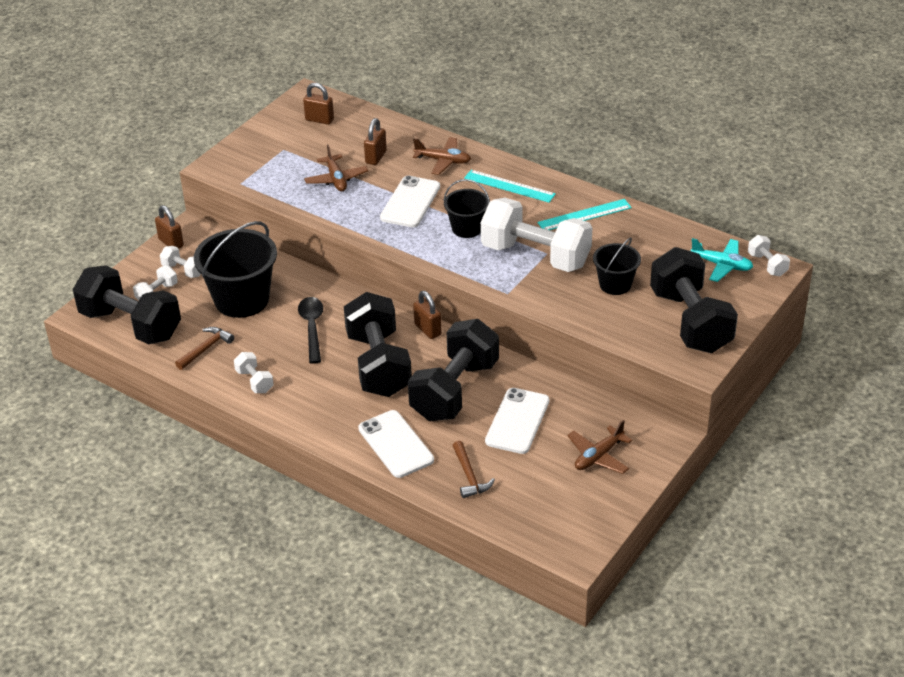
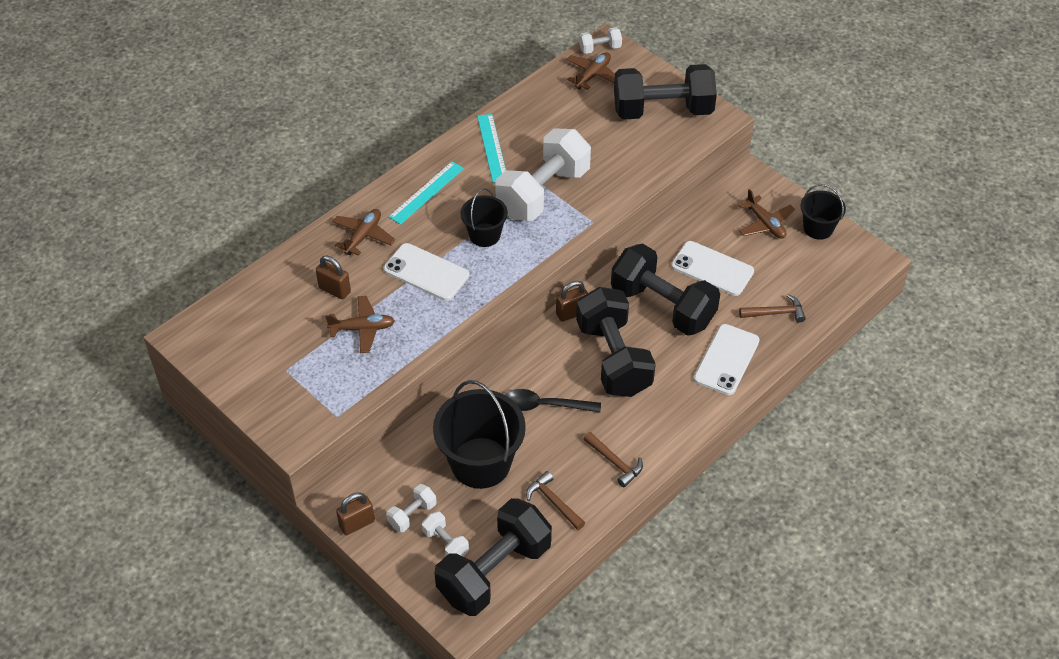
camera: 80 degrees left, 10 degrees up
white dumbbell [234,352,274,393] -> brown hammer [583,432,643,487]
brown padlock [303,83,334,125] -> none
black dumbbell [344,292,412,397] -> black dumbbell turned 75 degrees clockwise [576,287,656,397]
white phone [358,410,434,478] -> white phone turned 45 degrees counterclockwise [694,324,760,395]
black bucket [593,238,641,295] -> black bucket moved to [801,184,846,240]
turquoise plane [691,238,753,282] -> brown plane [566,52,615,90]

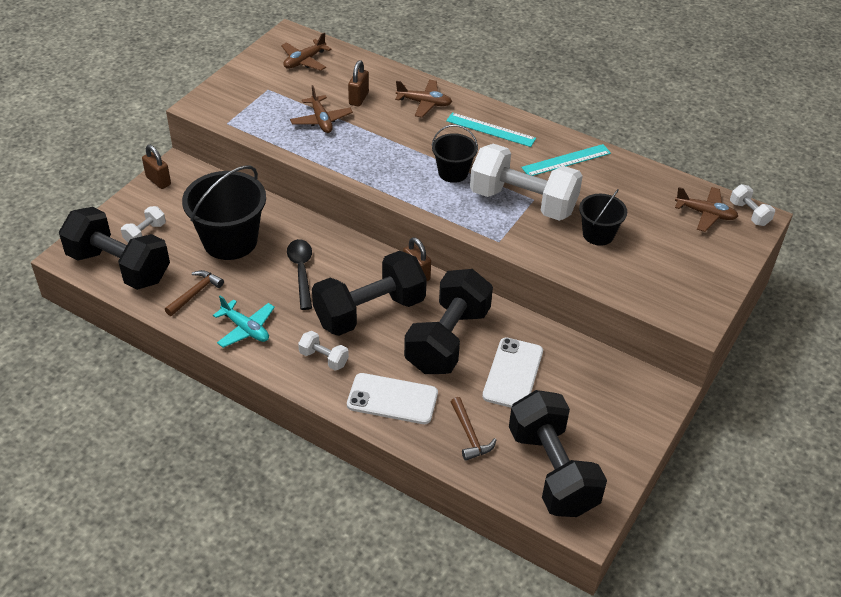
camera: 75 degrees right, 5 degrees down
white phone [384,243,469,301] -> none
white dumbbell [386,484,437,532] -> white dumbbell moved to [298,331,349,371]
brown hammer [583,432,643,487] -> turquoise plane [213,295,275,348]
black dumbbell [614,64,717,120] -> black dumbbell moved to [509,390,607,517]
brown plane [739,189,795,239] -> brown plane moved to [281,32,332,71]
black bucket [801,184,846,240] -> black bucket moved to [579,189,627,246]

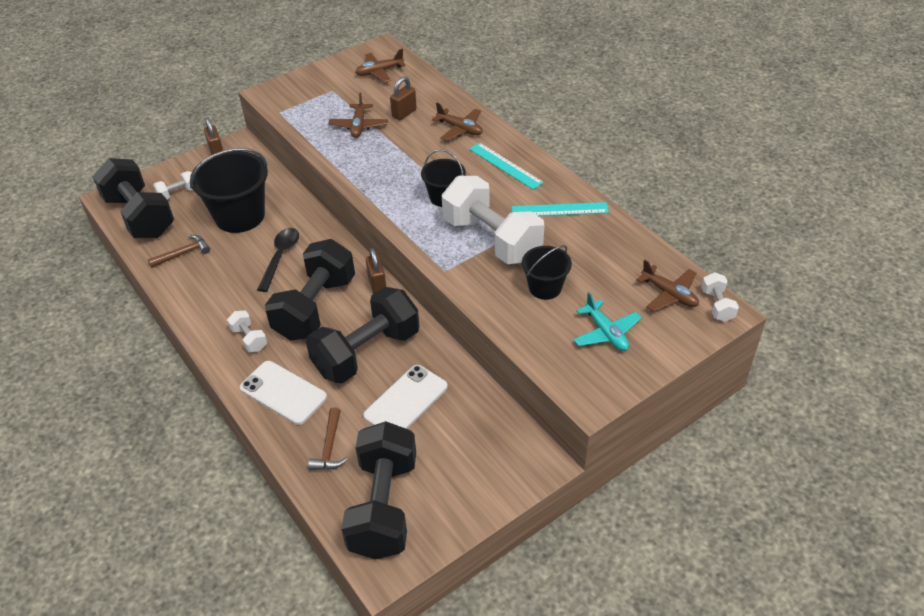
camera: 25 degrees right, 0 degrees up
turquoise plane [213,295,275,348] -> turquoise plane moved to [574,292,642,351]
black dumbbell [312,251,427,336] -> black dumbbell turned 60 degrees counterclockwise [265,239,355,341]

